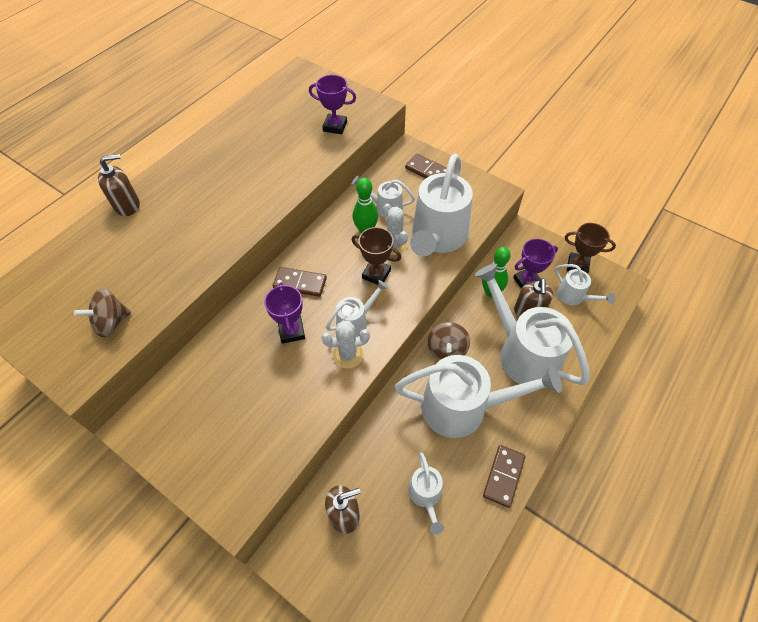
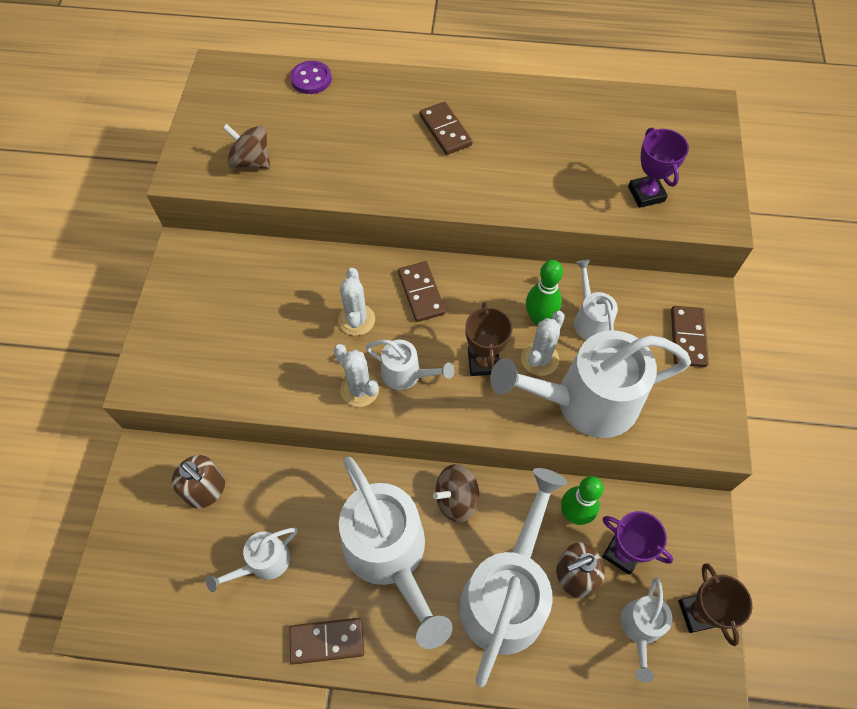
camera: 60 degrees right, 5 degrees up
brown soap dispenser [98,154,140,216] -> none
purple trophy [264,282,305,344] -> white cactus [338,268,375,336]
none -> purple button [290,61,332,94]
none -> brown domino [420,102,473,155]

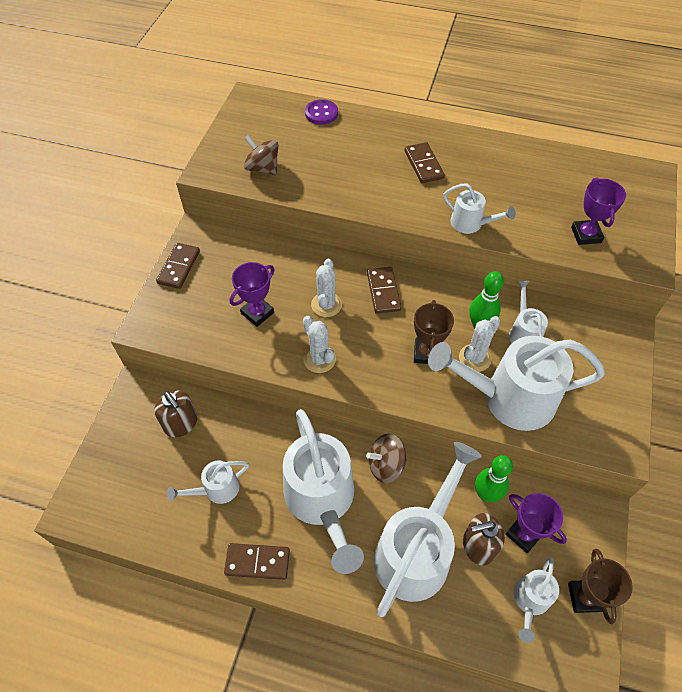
camera: 10 degrees right, 5 degrees down
white watering can [365,340,454,390] -> white watering can moved to [443,183,516,234]
brown domino [671,306,709,367] -> brown domino moved to [156,243,200,289]
none -> purple trophy [230,262,275,327]

